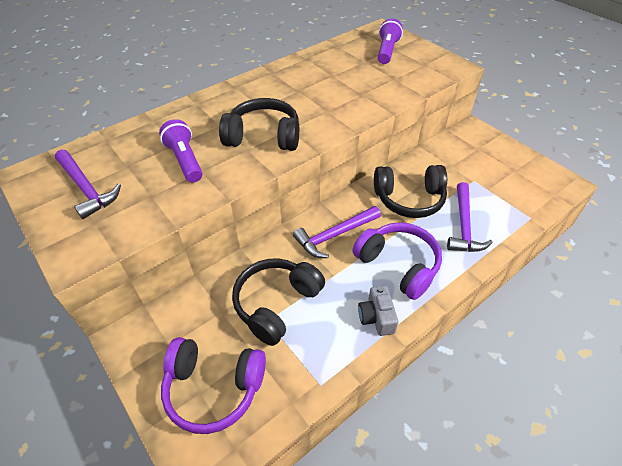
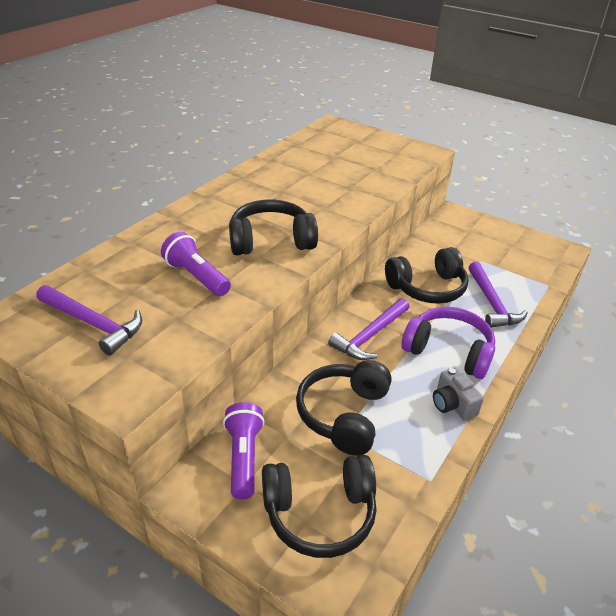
camera: 20 degrees left, 10 degrees down
purple headphones [161,337,266,434] -> black headphones [262,455,376,558]
purple flashlight [378,18,403,64] -> purple flashlight moved to [223,402,264,499]

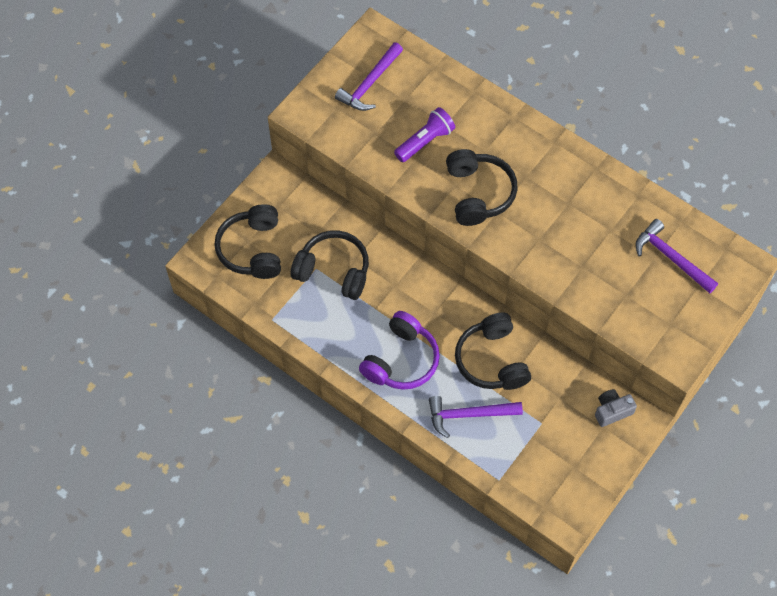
camera: 95 degrees right, 25 degrees up
purple flashlight [223,402,264,499] -> none
purple hammer [328,298,409,360] -> purple hammer moved to [636,219,718,293]
grey camera [433,368,484,420] -> grey camera moved to [595,389,637,427]

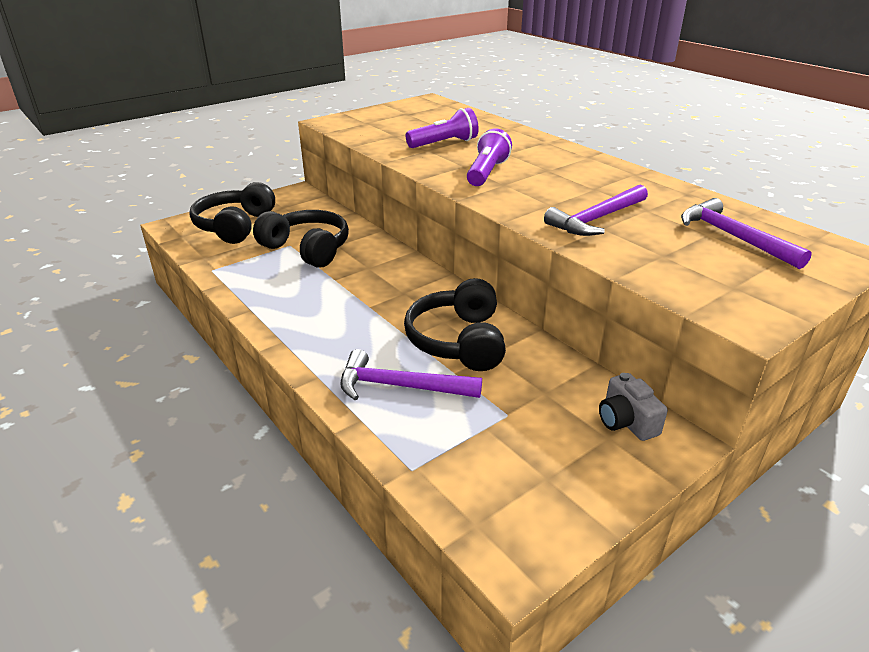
camera: 15 degrees right, 30 degrees down
purple hammer [335,42,403,111] -> purple hammer moved to [544,185,648,236]
purple headphones [359,311,440,390] -> none
black headphones [446,149,518,226] -> purple flashlight [467,128,512,186]
grey camera [595,389,637,427] -> grey camera turned 105 degrees counterclockwise [599,373,668,441]

